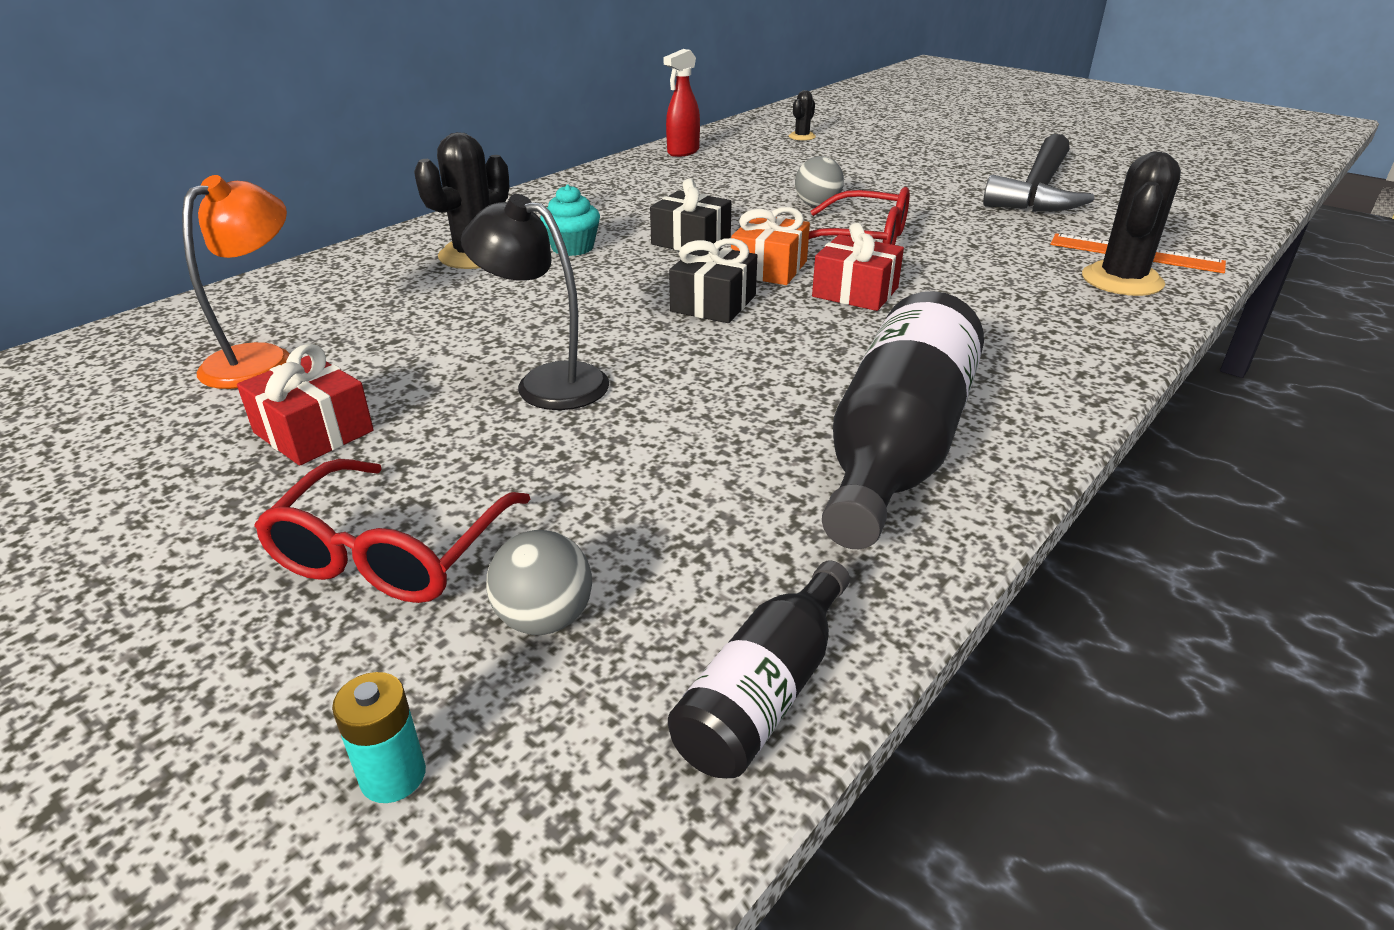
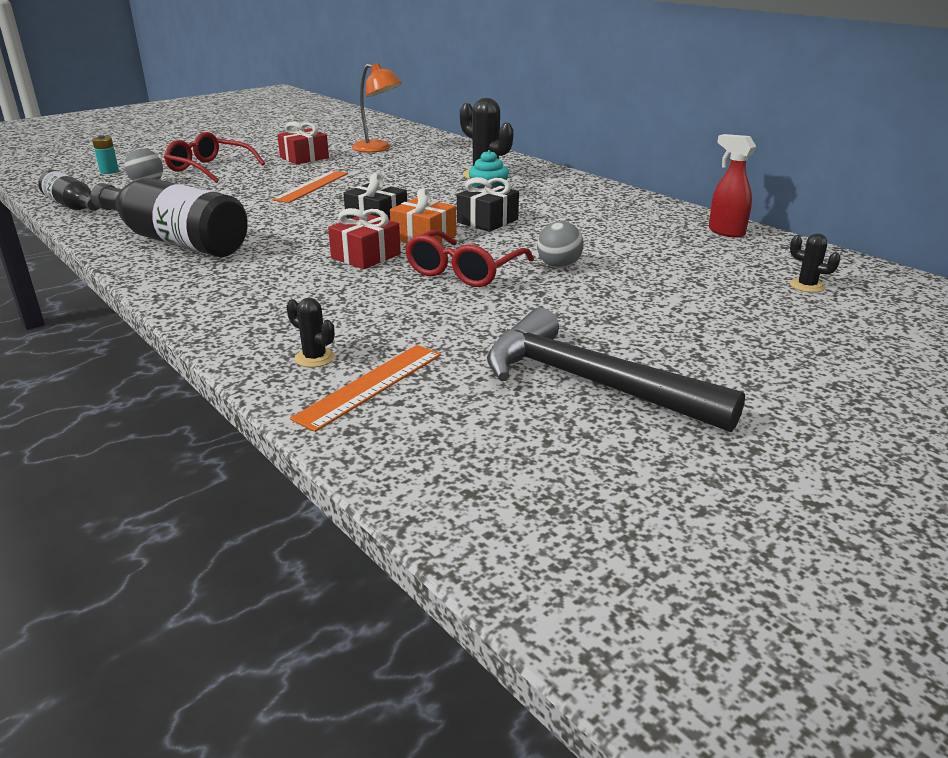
camera: 100 degrees right, 5 degrees down
black lamp [461,194,609,410] -> orange ruler [272,171,348,203]
black cactus [1082,152,1181,296] -> black cactus [286,298,335,368], size x0.52

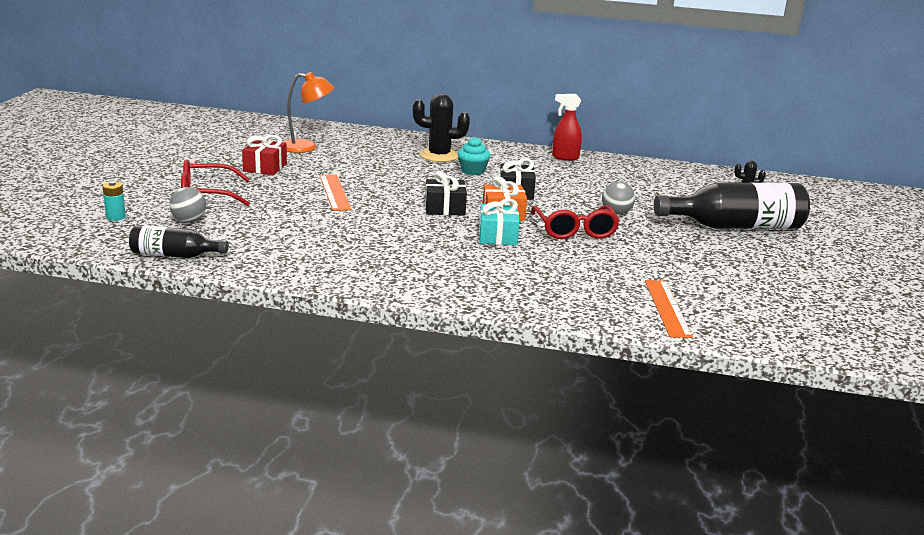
camera: 40 degrees left, 5 degrees down
black bottle [91,178,248,257] -> black bottle moved to [654,182,810,229]
black cactus [286,298,335,368] -> none
red gift [328,208,401,269] -> turquoise gift [479,198,519,245]
black hammer [487,308,745,432] -> none
red spray bottle [709,134,756,238] -> red spray bottle moved to [552,94,582,161]

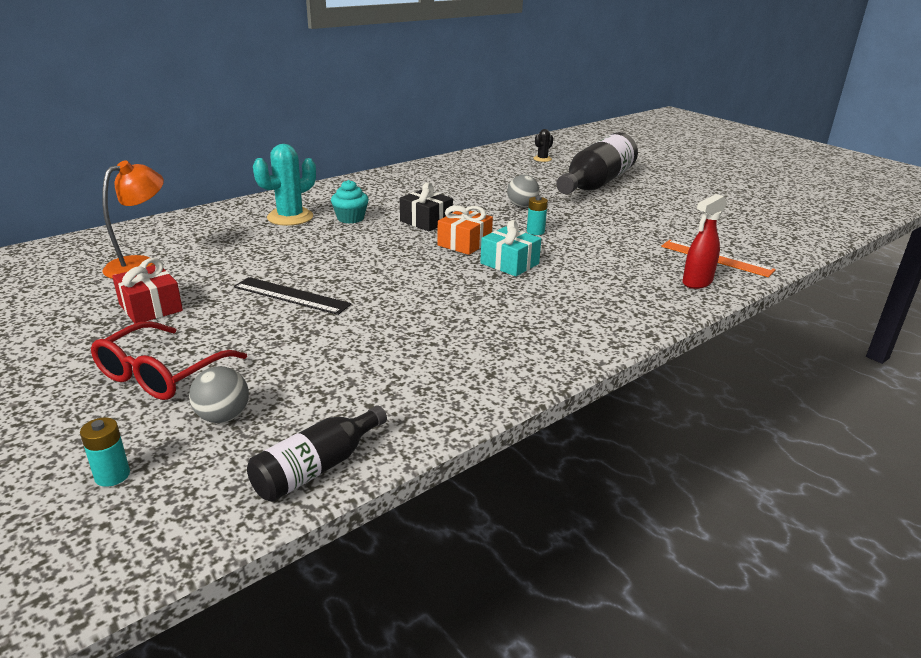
camera: 50 degrees left, 5 degrees up
orange ruler [320,174,352,211] -> black ruler [234,277,351,315]
black cactus [413,94,470,162] -> turquoise cactus [253,144,316,226]
black gift [425,171,467,215] -> none
red glasses [531,205,620,239] -> turquoise battery [527,196,548,235]
red spray bottle [552,94,582,161] -> red spray bottle moved to [682,194,727,289]

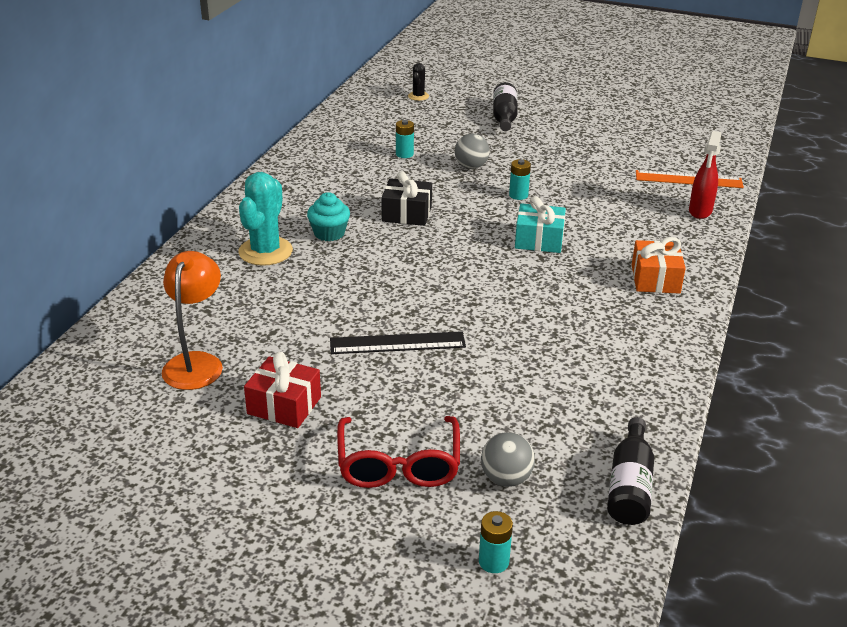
camera: 30 degrees left, 5 degrees up
orange gift [437,205,493,255] -> orange gift moved to [632,237,686,294]
black bottle [556,132,638,194] -> black bottle [493,82,518,131], size x0.55
none -> turquoise battery [396,120,414,158]

